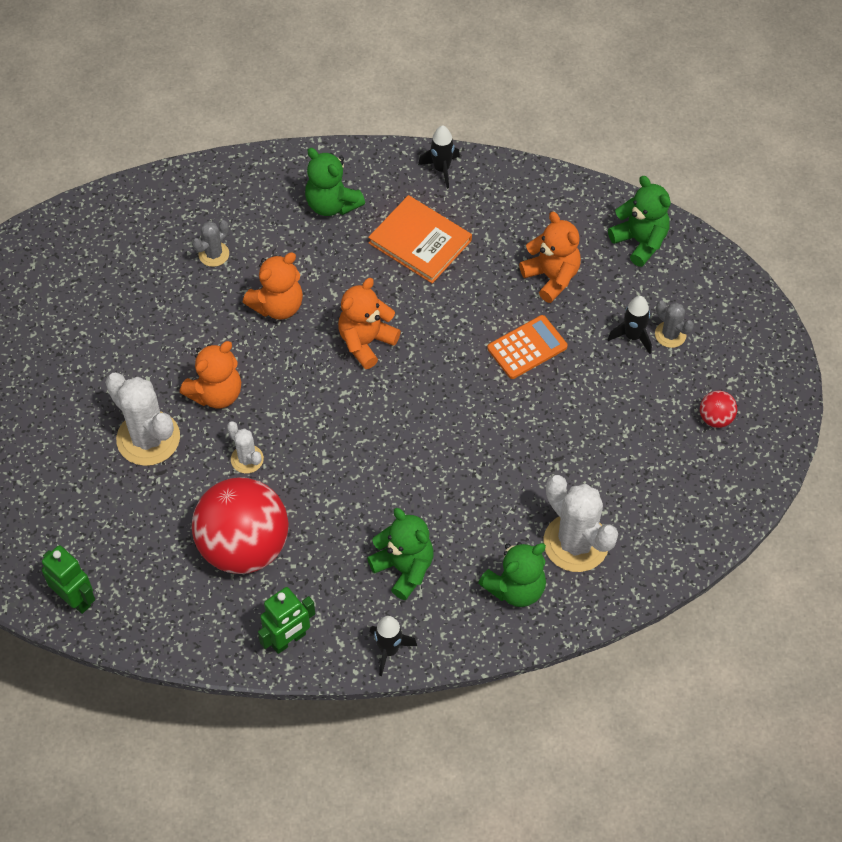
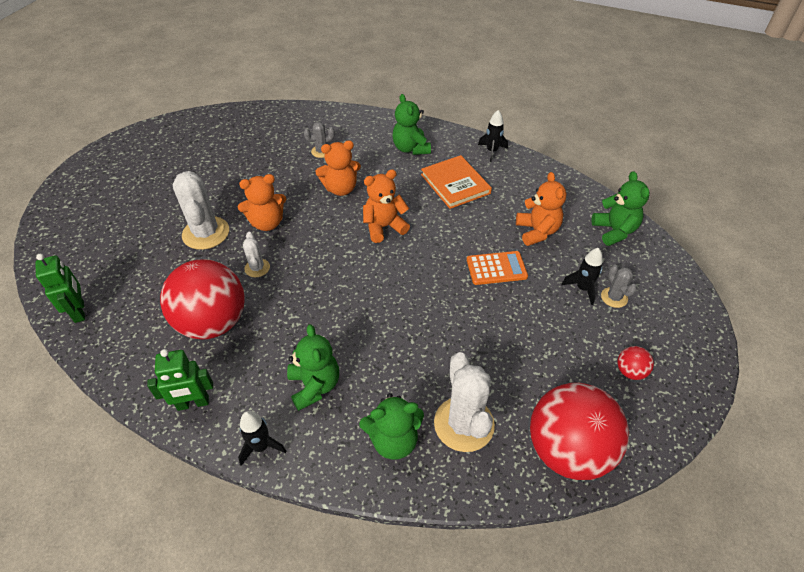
camera: 25 degrees right, 10 degrees down
none -> red ball [530,383,629,480]

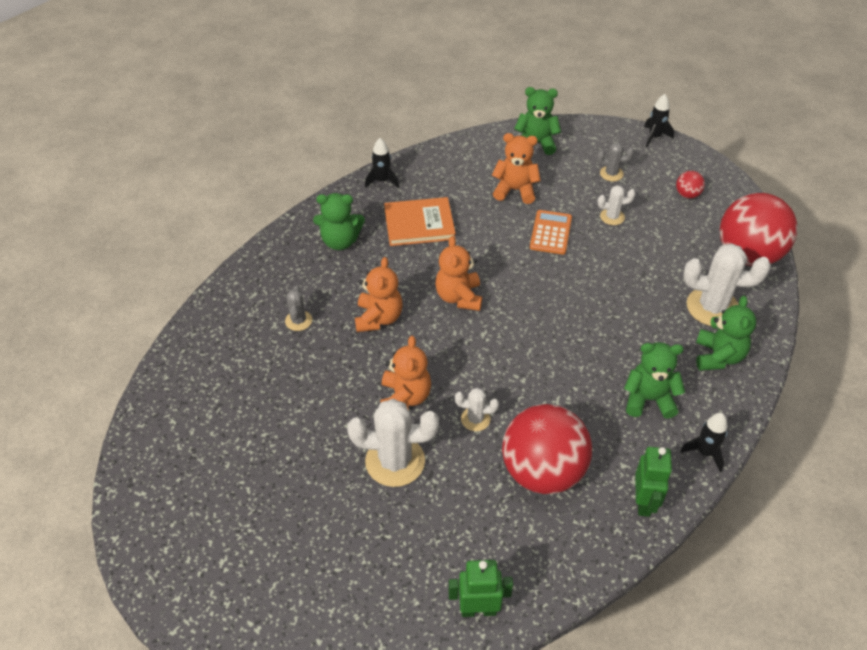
camera: 70 degrees left, 0 degrees up
black rocket [561,248,603,305] -> black rocket moved to [644,94,674,147]
none -> white cactus [598,185,636,225]

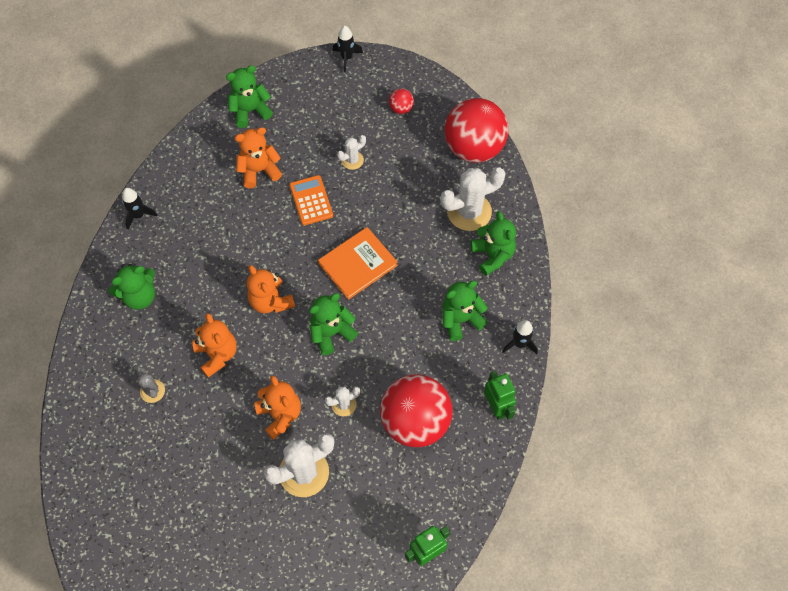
camera: 30 degrees left, 15 degrees up
orange book [384,197,456,246] -> orange book moved to [318,227,398,300]
grey cactus [597,142,634,182] -> none
none -> green teddy bear [309,293,358,355]

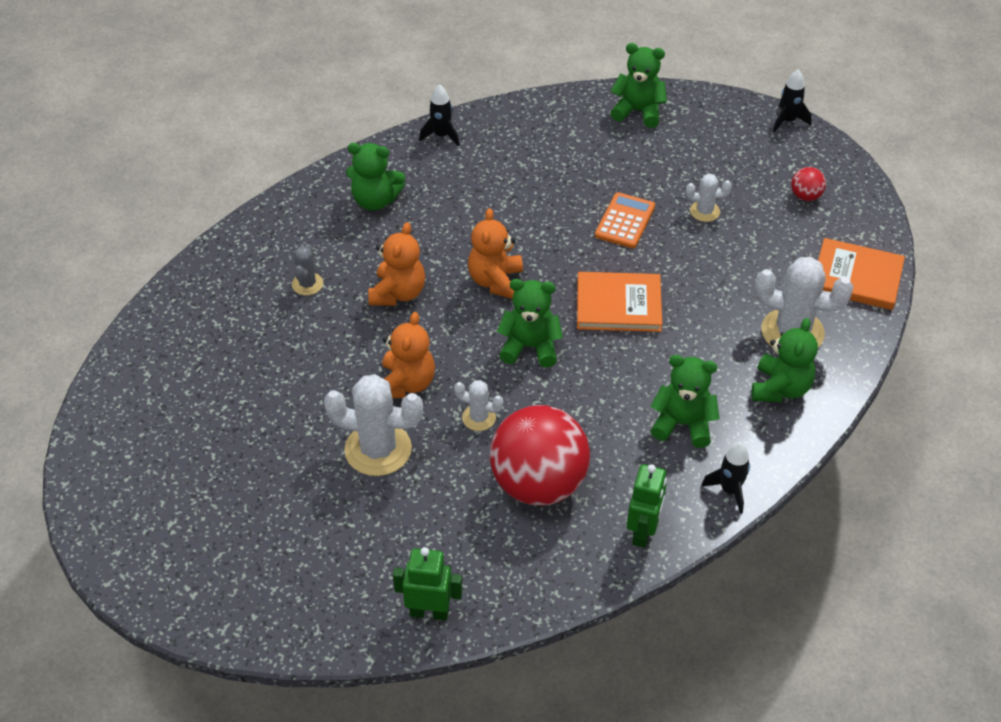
camera: 40 degrees right, 15 degrees down
orange teddy bear [235,127,282,188] -> none
red ball [445,98,508,163] -> orange book [818,238,905,310]

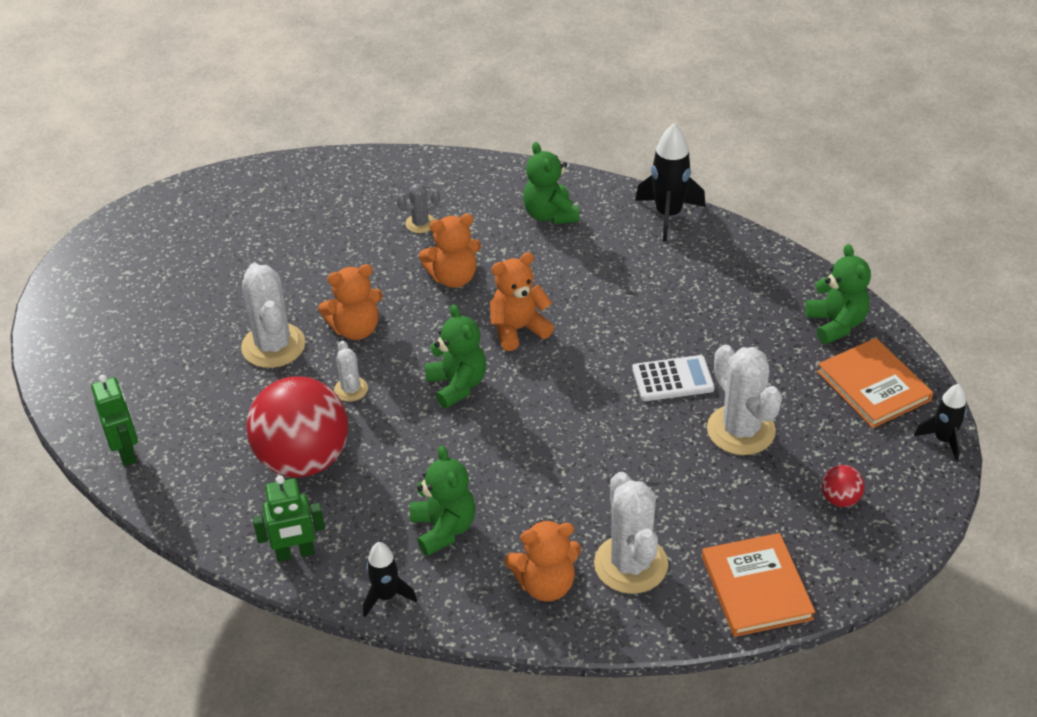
camera: 60 degrees right, 5 degrees down
black rocket [419,84,460,147] -> black rocket [635,124,706,242], size x1.62
orange book [577,272,662,332] -> orange book moved to [817,338,933,428]
orange calculator [595,192,655,248] -> white calculator [632,355,715,401]
white cactus [686,174,732,222] -> white cactus [707,345,782,455], size x1.94
green teddy bear [752,318,818,403] -> orange teddy bear [505,520,581,601]

